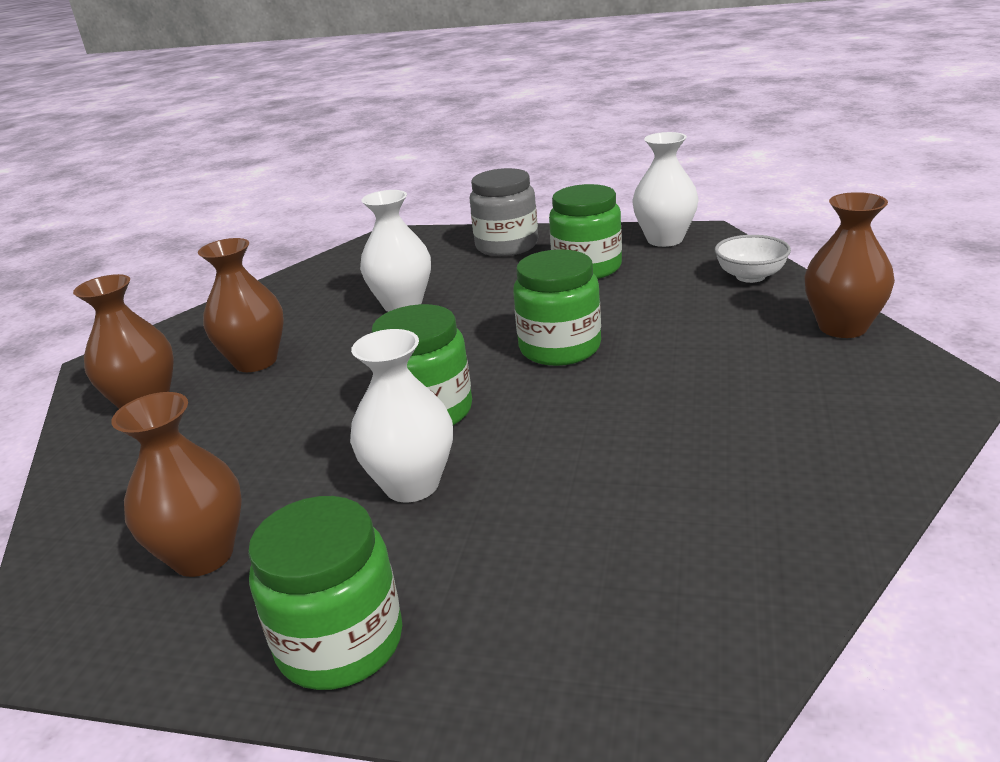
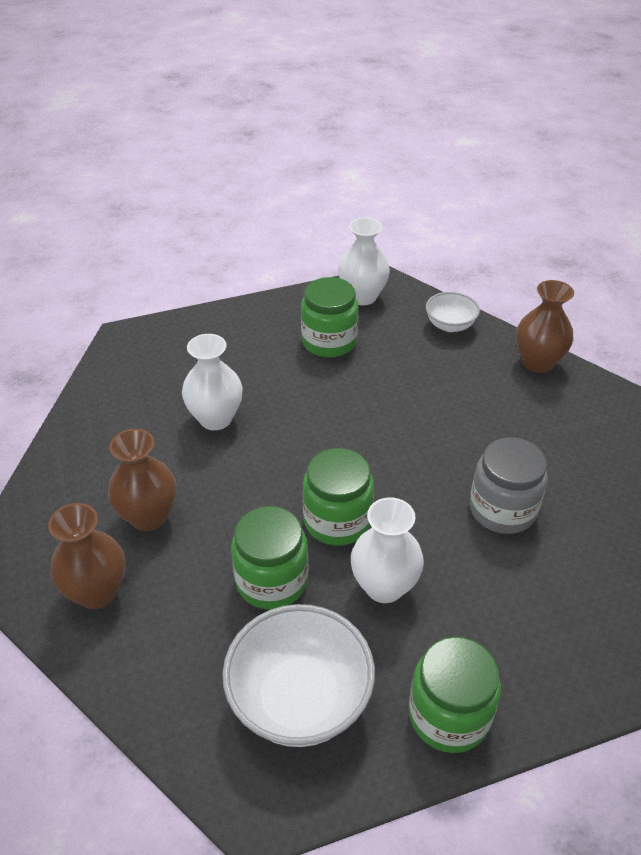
camera: 35 degrees left, 15 degrees up
brown vase [111,392,242,577] -> white bowl [222,604,375,747]
grey jar [470,168,538,256] -> grey jar moved to [470,437,548,534]
green jar [513,249,601,366] -> green jar moved to [231,506,308,610]

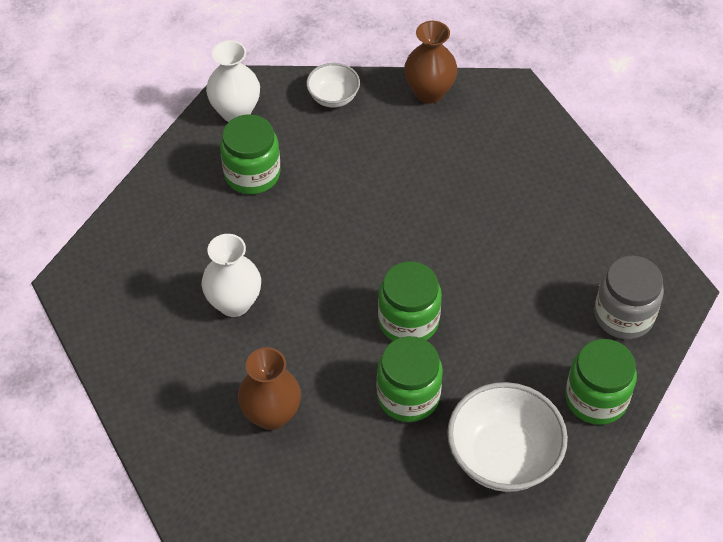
camera: 40 degrees left, 10 degrees up
brown vase [48,503,125,609] -> none
white vase [351,497,424,603] -> none
grey jar [470,437,548,534] -> grey jar moved to [594,256,664,339]

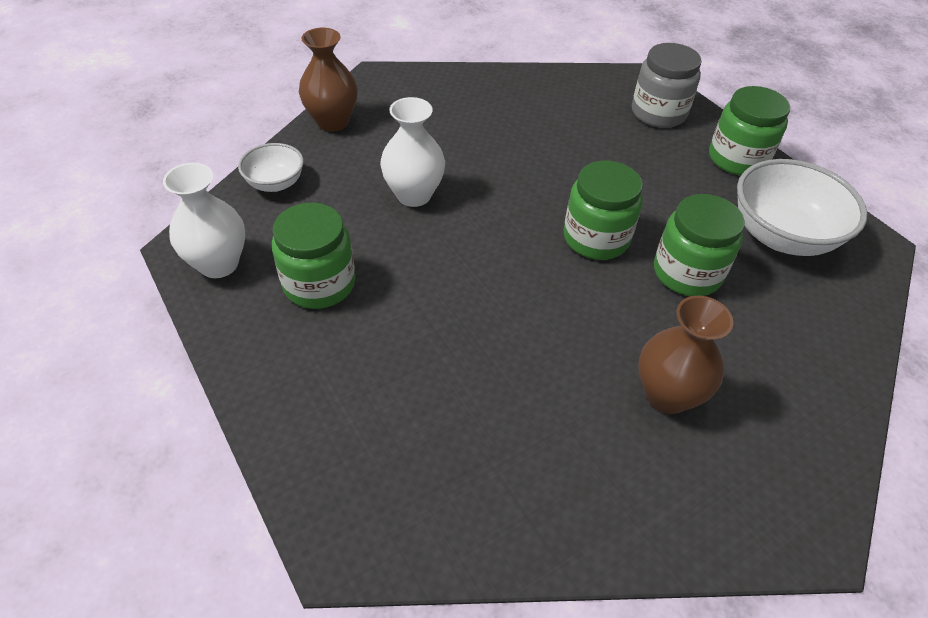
camera: 65 degrees left, 5 degrees down
white vase [201,234,261,317] -> white vase moved to [380,97,445,207]

